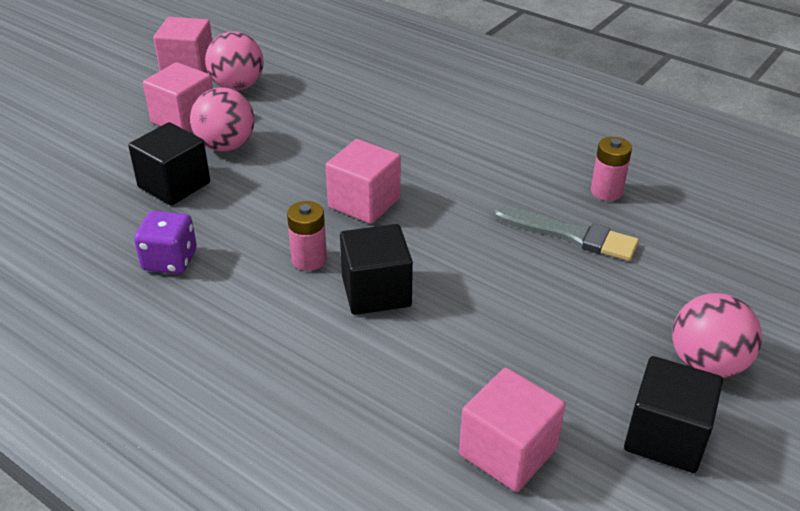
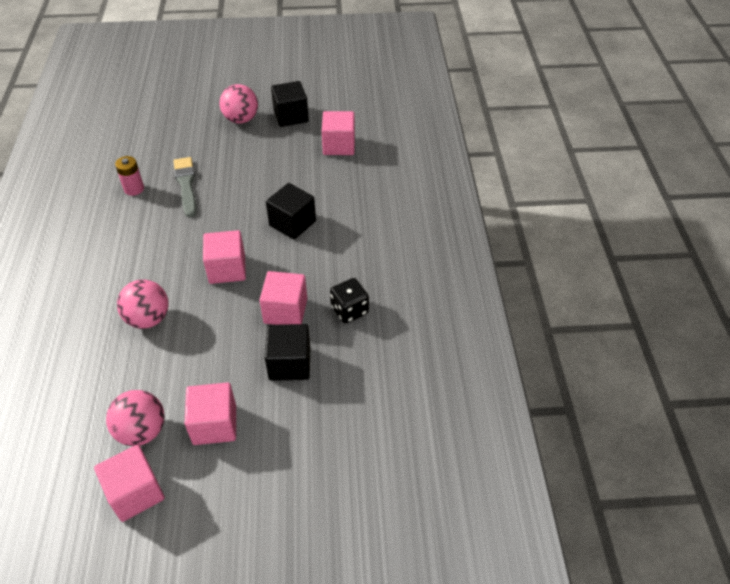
camera: 130 degrees left, 10 degrees up
purple dice [134,211,197,274] -> black dice [330,278,369,324]
pink ball [190,87,255,152] -> pink ball moved to [117,279,169,329]
pink battery [287,201,327,271] -> none
none -> pink cube [259,271,307,325]

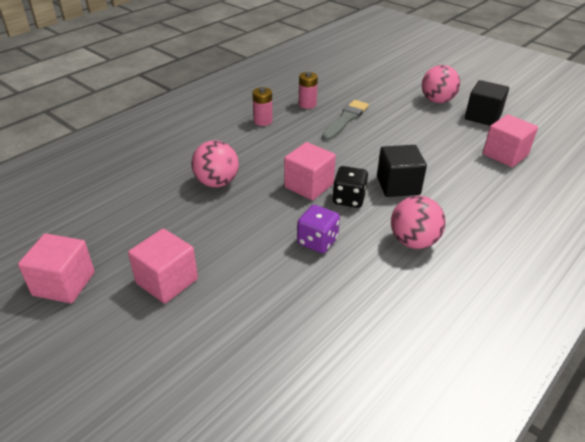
camera: 45 degrees right, 10 degrees down
pink ball [106,390,165,446] -> pink ball moved to [391,196,446,249]
pink cube [259,271,307,325] -> purple dice [297,205,340,253]
black cube [265,324,311,381] -> none
black dice [330,278,369,324] -> black dice moved to [332,166,368,208]
none -> pink battery [252,87,273,126]

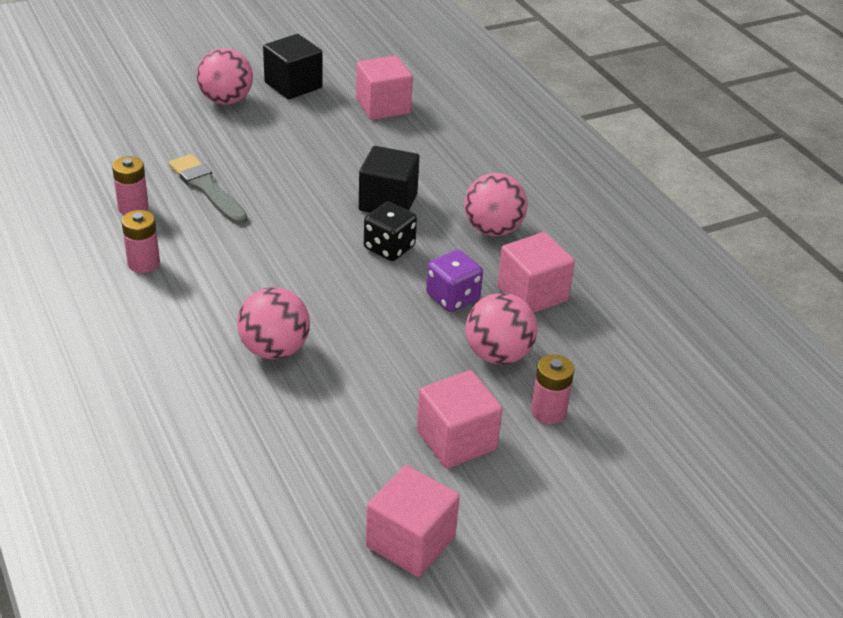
camera: 70 degrees left, 0 degrees up
pink cube [284,142,336,200] -> pink cube moved to [497,232,575,313]
none -> pink ball [466,293,537,364]
none -> pink battery [531,355,574,424]

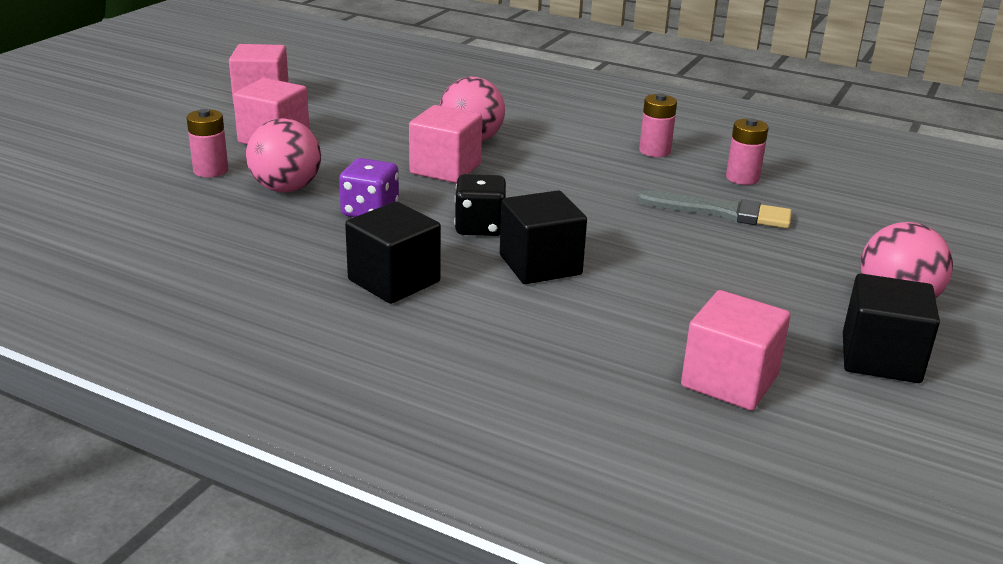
camera: 145 degrees right, 10 degrees down
pink ball [464,173,528,236] -> black cube [345,202,441,304]
pink cube [497,232,575,313] -> pink cube moved to [409,105,482,183]

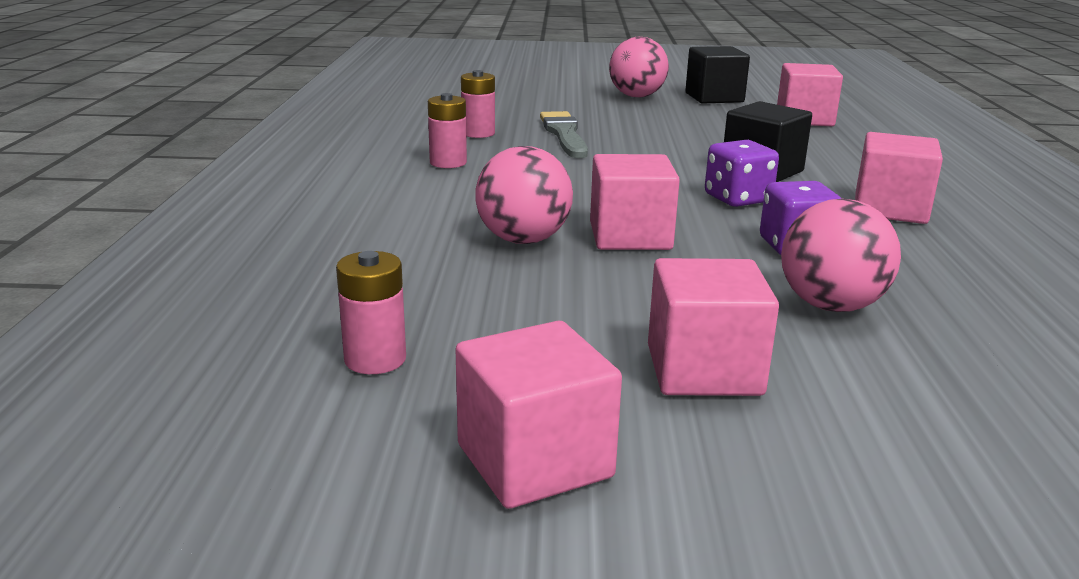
camera: 115 degrees left, 5 degrees down
pink battery [187,109,228,177] -> pink battery moved to [336,251,406,374]
black cube [345,202,441,304] -> pink cube [855,132,943,224]
black dice [454,174,507,236] -> purple dice [705,140,779,207]

